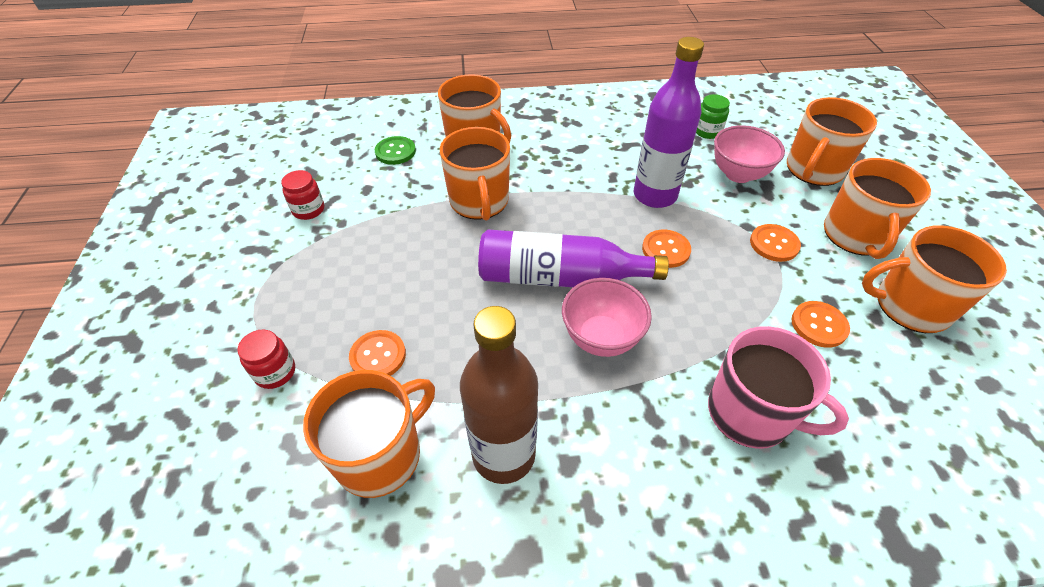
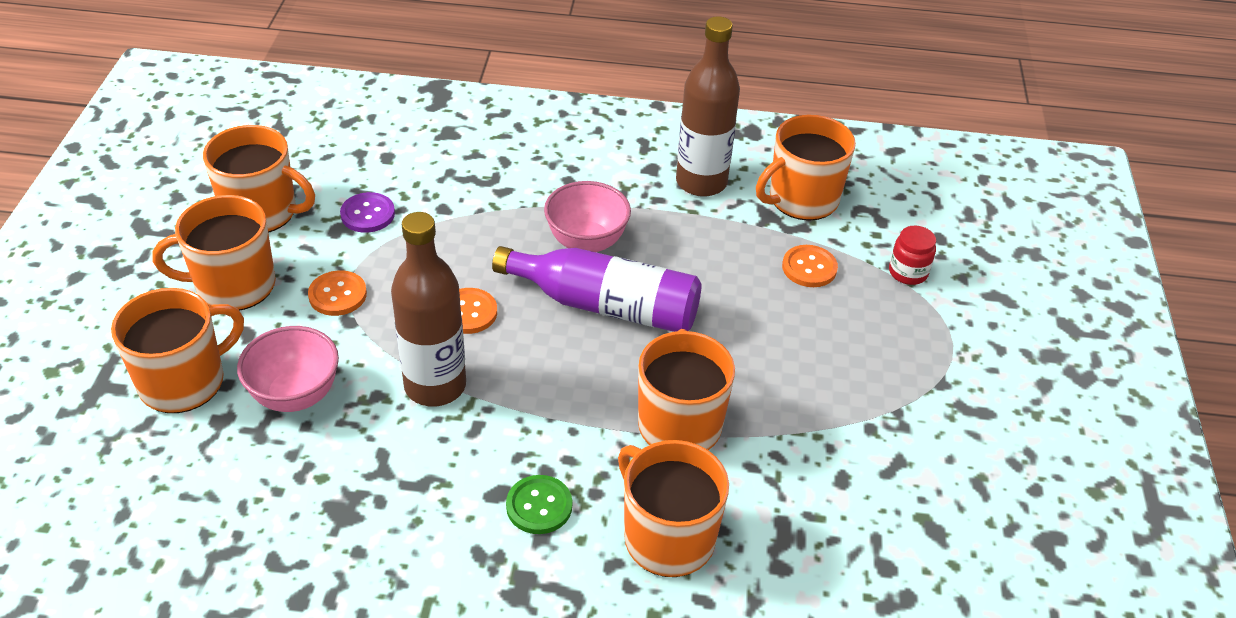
camera: 170 degrees left, 5 degrees down
red jar [281,170,324,220] -> none
green button [375,136,416,165] -> green button moved to [506,475,572,534]
purple bottle [633,37,704,208] -> brown bottle [391,212,466,406]
green jar [696,94,730,139] -> none
pink mug [708,326,849,449] -> none
orange button [792,301,850,348] -> purple button [340,192,395,233]
orange mug [824,158,931,259] -> orange mug turned 120 degrees counterclockwise [153,195,276,311]

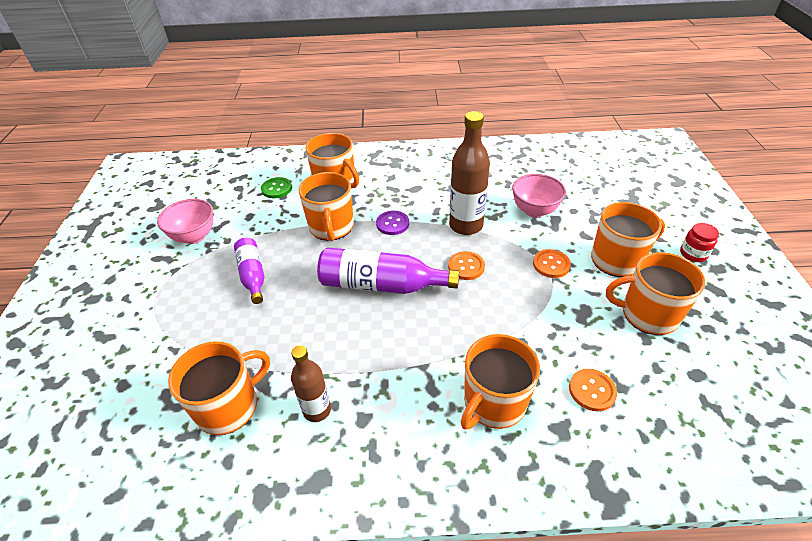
camera: 175 degrees right, 0 degrees up
orange mug [111,288,244,413] -> orange mug moved to [461,334,540,430]
purple button [340,192,395,233] -> purple button moved to [376,211,409,235]
green button [506,475,572,534] -> green button moved to [261,177,292,198]
pink bowl [544,181,631,252] -> pink bowl moved to [157,199,213,244]
brown bottle [676,16,740,197] -> brown bottle [291,345,331,422], size x0.61
orange button [782,245,838,287] -> orange button moved to [569,369,617,411]
red jar [889,226,936,285] -> red jar moved to [680,223,719,262]
none -> purple bottle [234,238,264,304]

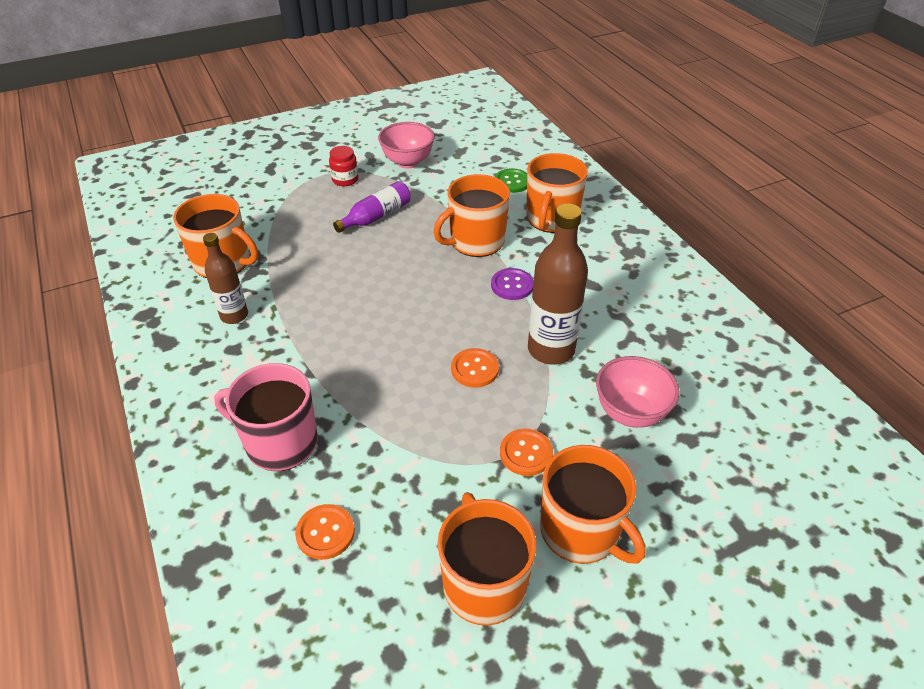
camera: 65 degrees right, 0 degrees up
purple bottle [317,247,459,294] -> none
orange mug [461,334,540,430] -> pink mug [214,363,318,471]
red jar [680,223,719,262] -> red jar moved to [329,146,358,186]

